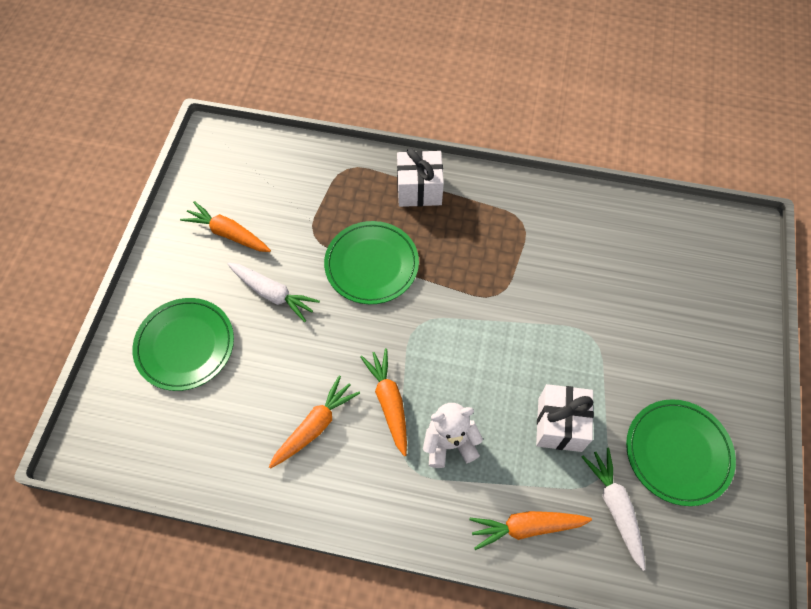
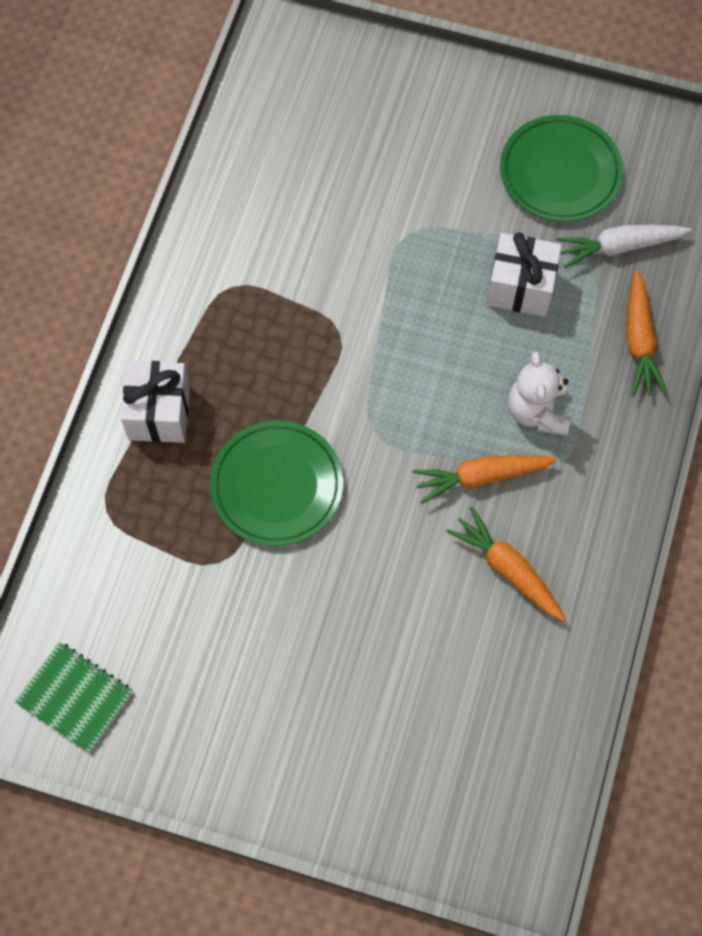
camera: 85 degrees left, 5 degrees up
green plate [132,298,234,391] -> none
orange carrot [180,201,271,252] -> none
white carrot [228,263,320,322] -> none
none -> green notebook [15,642,133,752]

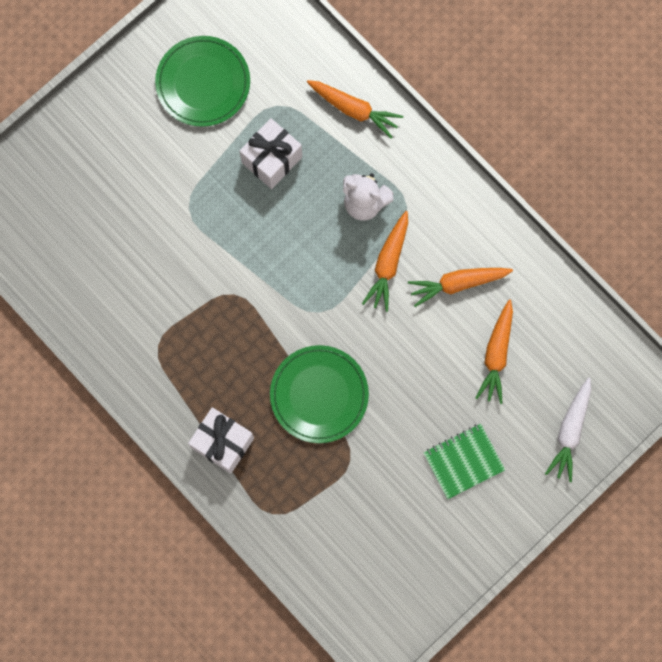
camera: 60 degrees left, 10 degrees up
green notebook [15,642,133,752] -> green notebook moved to [423,424,505,500]
white carrot [556,225,692,268] -> white carrot moved to [545,377,591,482]
none -> orange carrot [476,299,513,404]

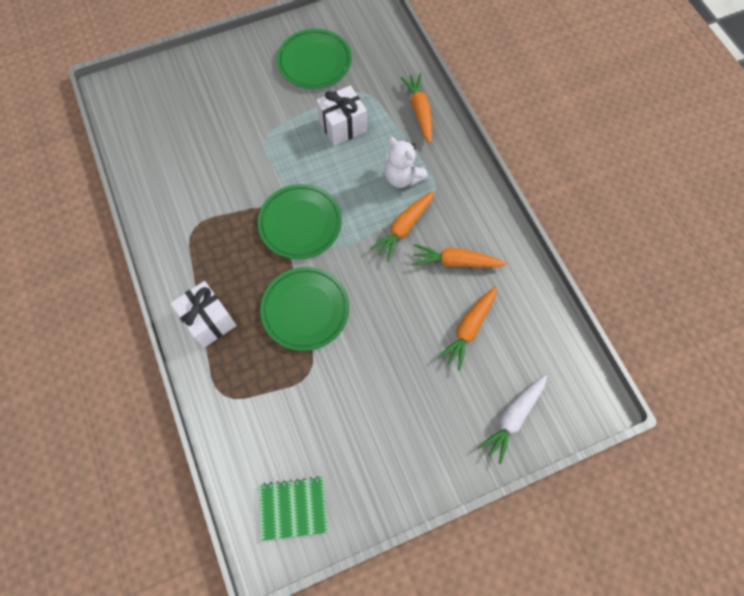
camera: 20 degrees right, 10 degrees down
orange carrot [307,80,403,139] -> orange carrot turned 150 degrees counterclockwise [400,73,432,143]
green notebook [423,424,505,500] -> green notebook moved to [258,476,328,541]
none -> green plate [258,184,342,259]

